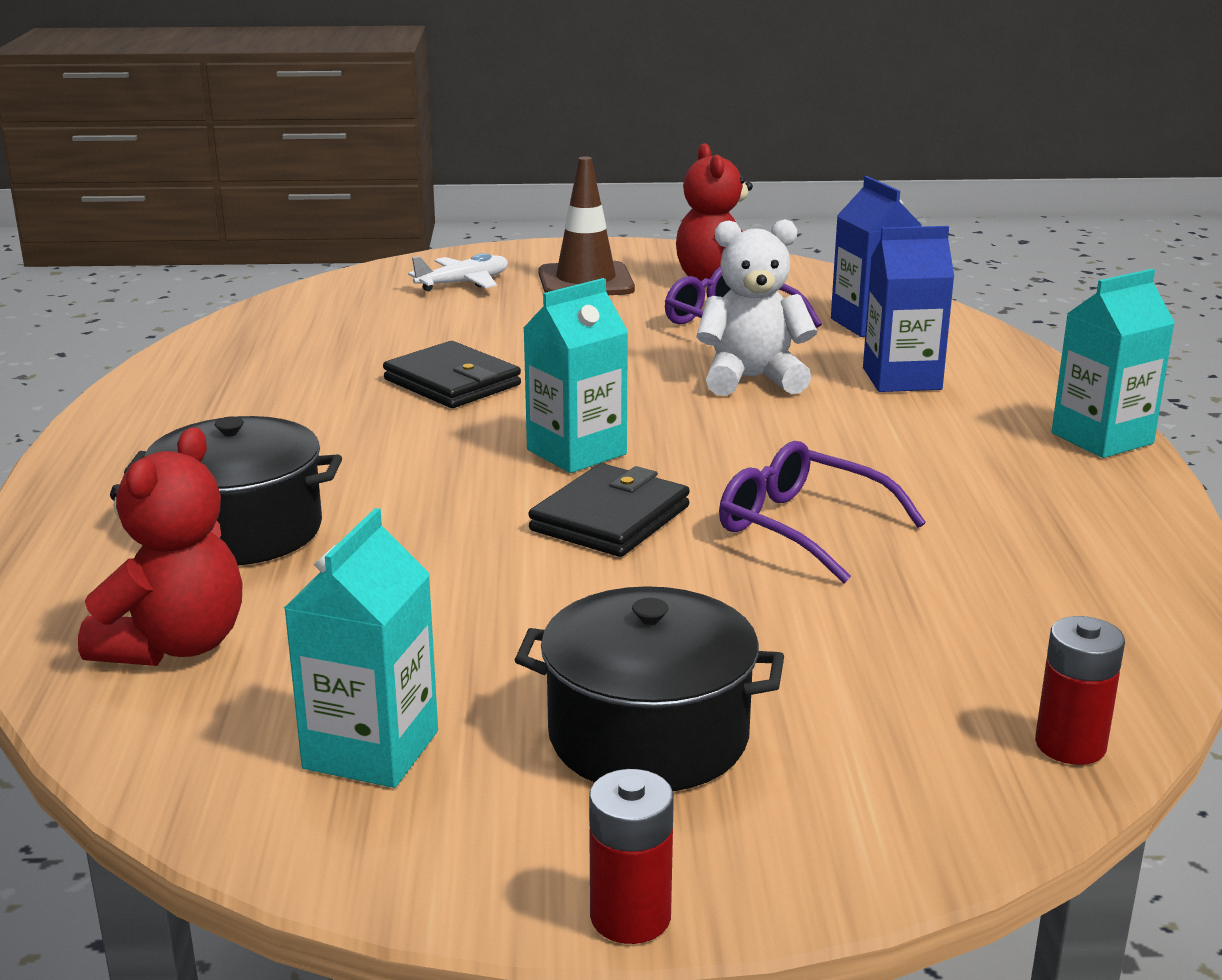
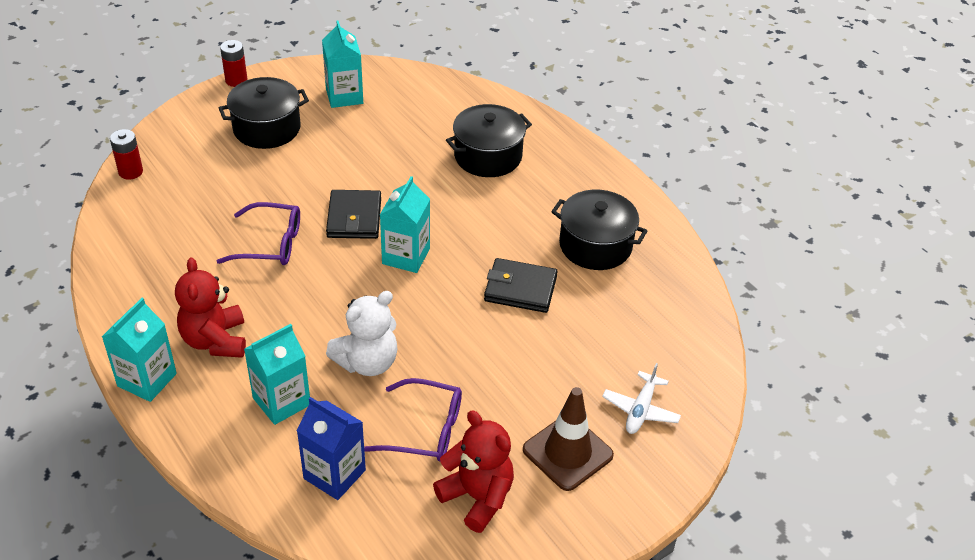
camera: 145 degrees right, 20 degrees up
red teddy bear [78,427,243,666] -> red teddy bear moved to [175,257,246,358]
blue carton [863,226,954,392] -> turquoise carton [244,324,310,425]
none -> black pot [551,190,647,270]

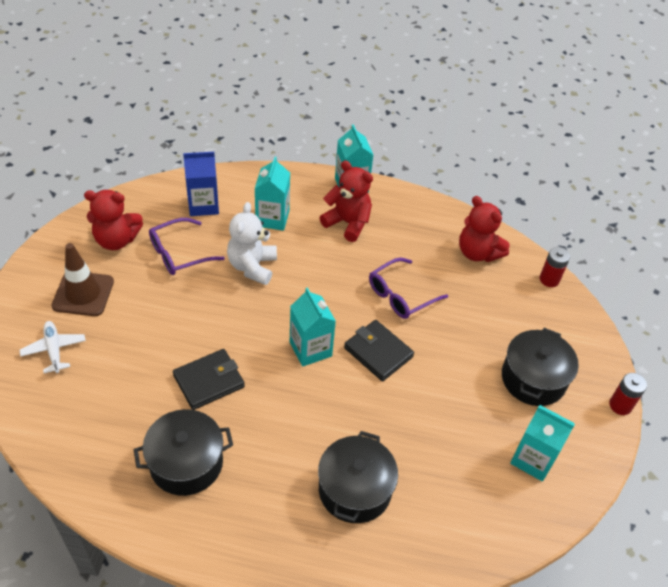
camera: 135 degrees right, 5 degrees up
none -> red teddy bear [459,196,510,262]

